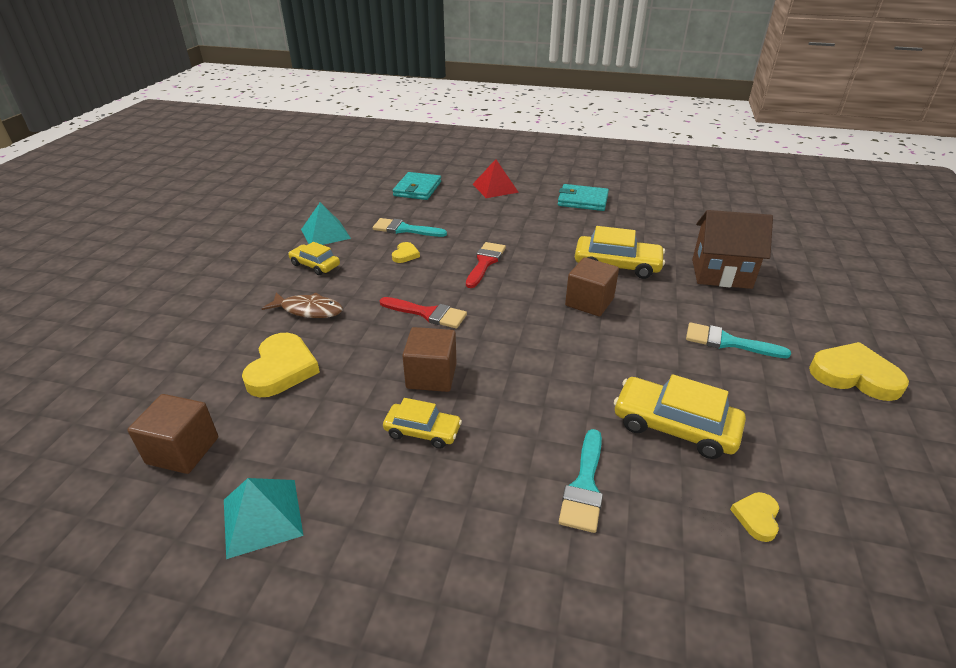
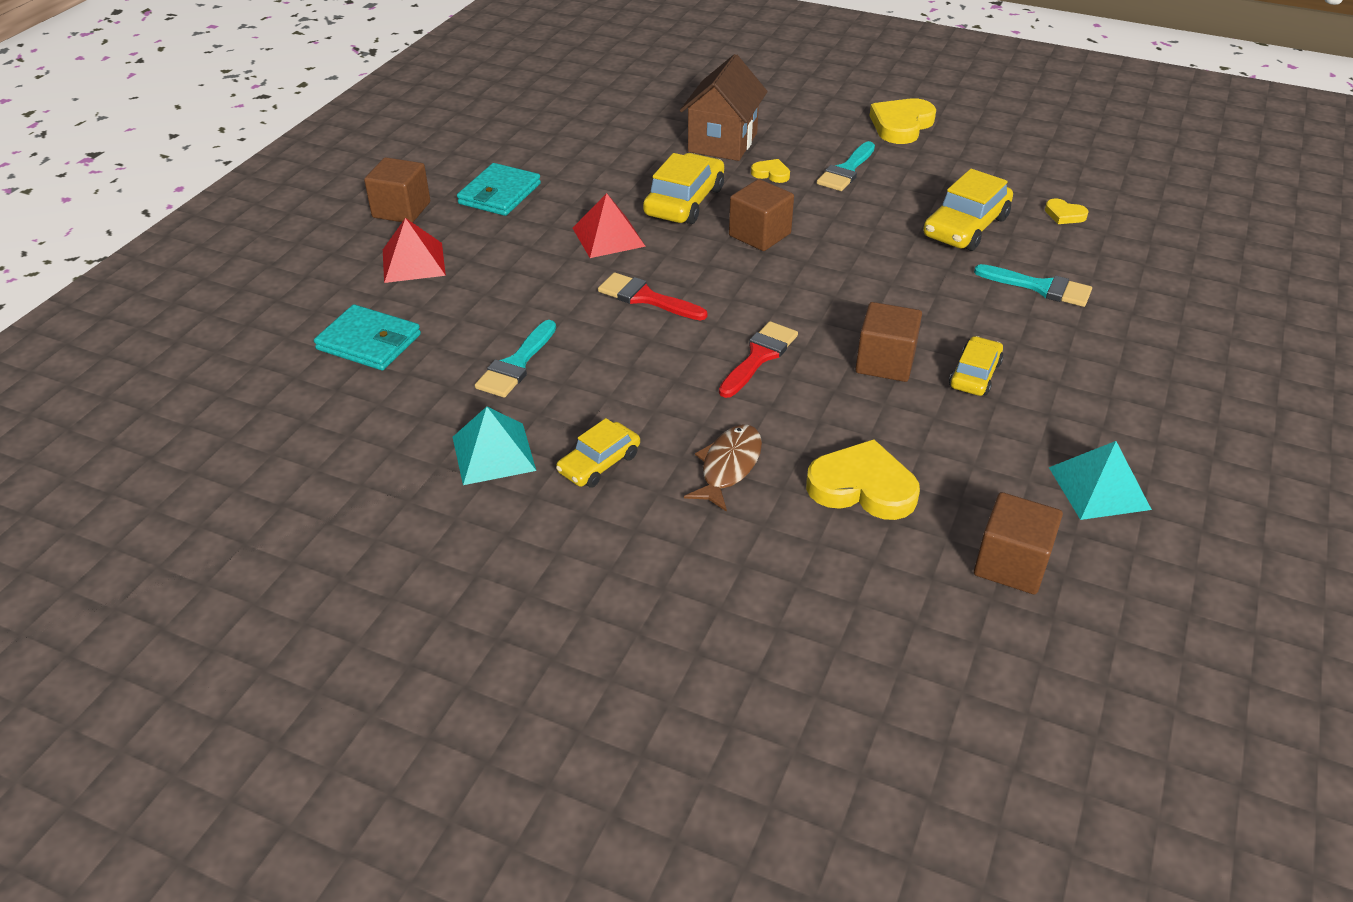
camera: 80 degrees left, 5 degrees up
yellow heart [392,242,420,263] -> yellow heart moved to [751,159,790,183]
none -> brown cube [364,157,430,223]
none -> red pyramid [573,193,646,258]

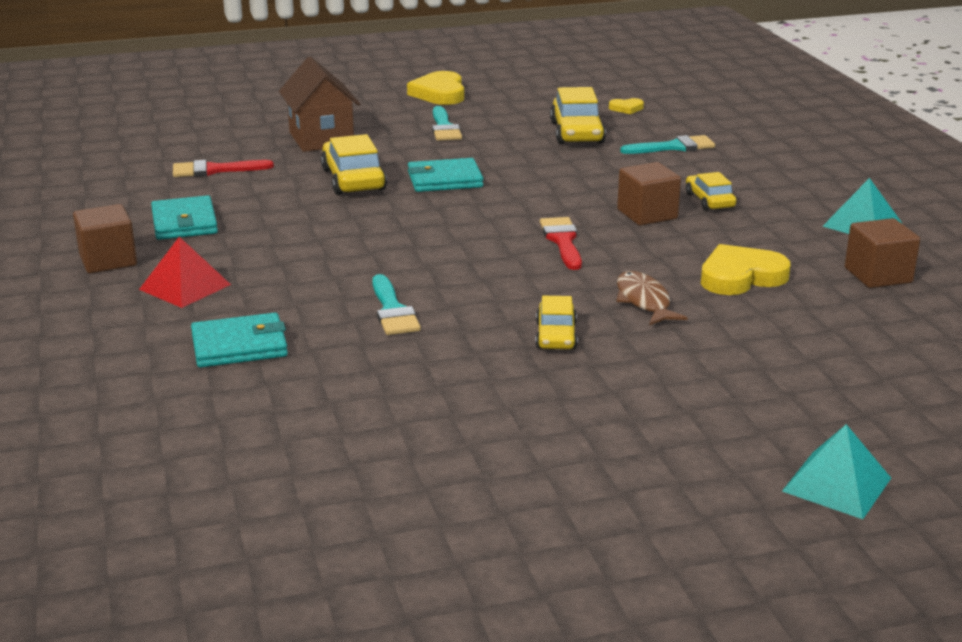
camera: 40 degrees left, 15 degrees down
turquoise pyramid [453,407,536,485] -> turquoise pyramid moved to [782,424,891,519]
red pyramid [573,193,646,258] -> none
red brush [598,272,707,320] -> red brush moved to [173,160,274,177]
brown cube [729,179,794,251] -> turquoise wallet [408,158,483,192]
yellow heart [751,159,790,183] -> none

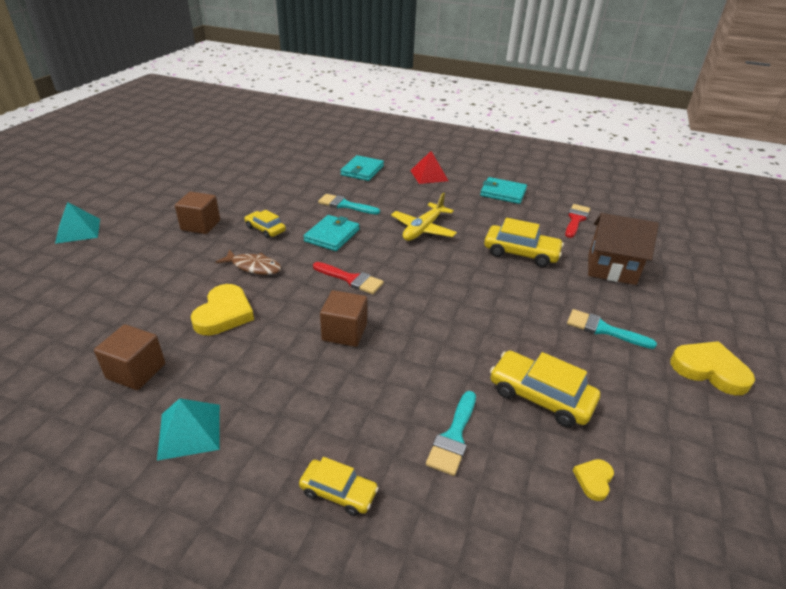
camera: 125 degrees right, 10 degrees up
brown cube [73,204,137,273] -> brown cube moved to [175,192,220,234]
turquoise wallet [408,158,483,192] -> turquoise wallet moved to [303,215,360,251]
yellow car [686,172,736,211] -> yellow car moved to [299,457,379,516]
none -> yellow plane [391,193,457,241]

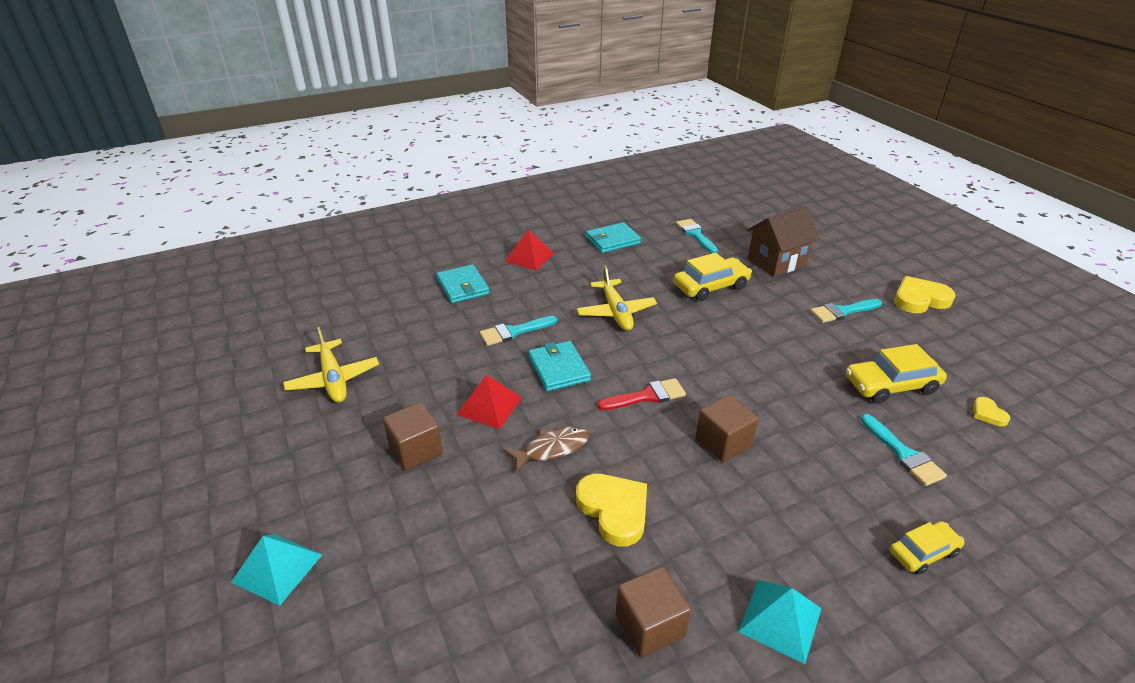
camera: 45 degrees left, 0 degrees up
yellow car [244,210,286,238] -> red pyramid [456,375,522,429]
red brush [565,204,590,238] -> turquoise brush [676,219,718,253]
none -> yellow plane [283,327,379,403]

